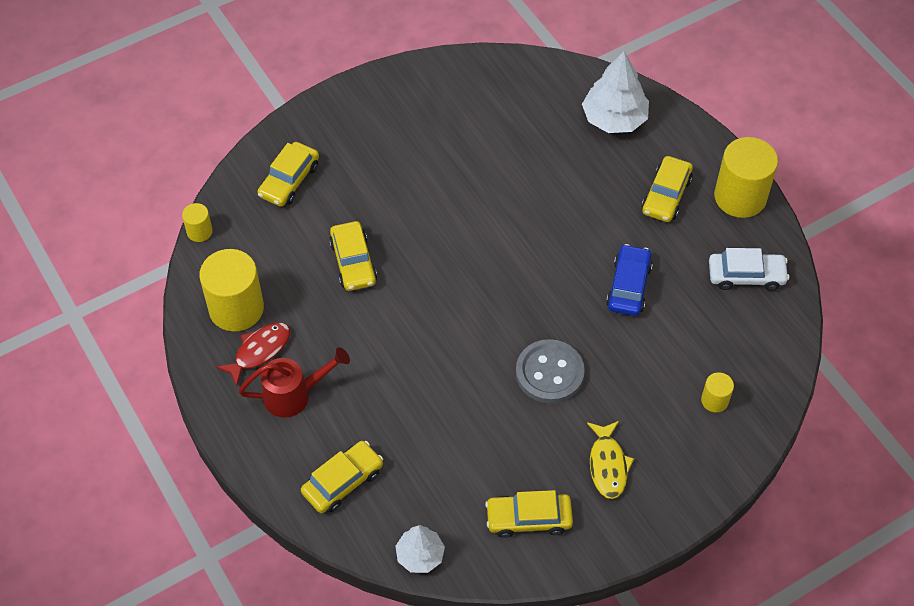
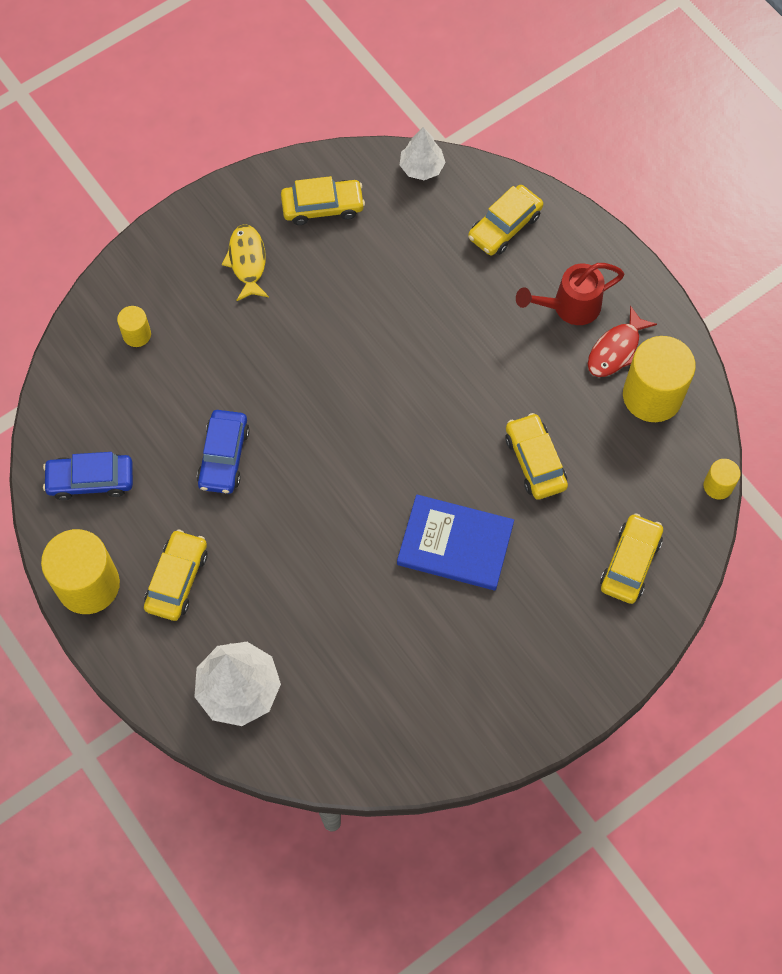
camera: 175 degrees right, 10 degrees up
grey button [516,339,585,404] -> none
white car [709,248,789,291] -> blue car [43,452,133,500]
none -> blue book [397,494,514,590]

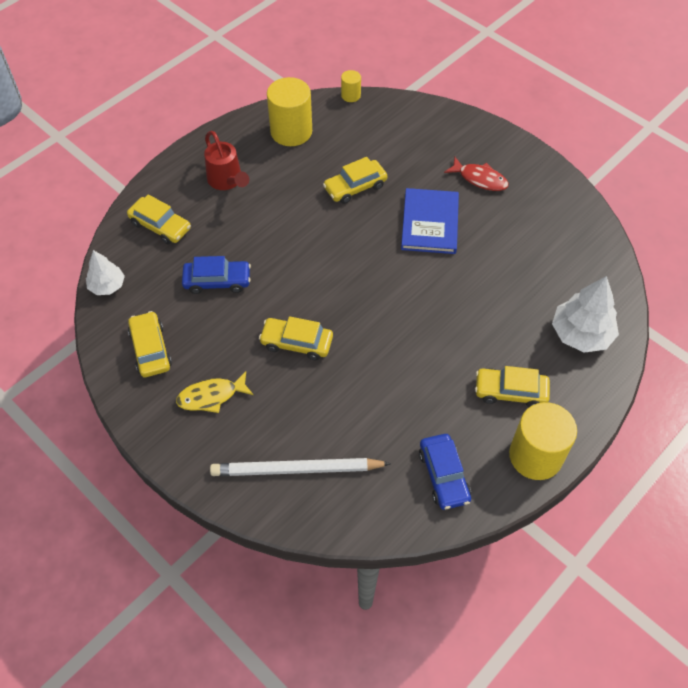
camera: 100 degrees left, 10 degrees down
yellow cylinder [117,306,151,347] -> white pencil [210,458,391,476]
blue car [197,410,249,494] -> blue car moved to [182,256,251,294]
red fish [588,306,657,377] -> red fish moved to [444,157,509,191]
yellow car [600,514,663,604] -> yellow car moved to [259,316,333,361]

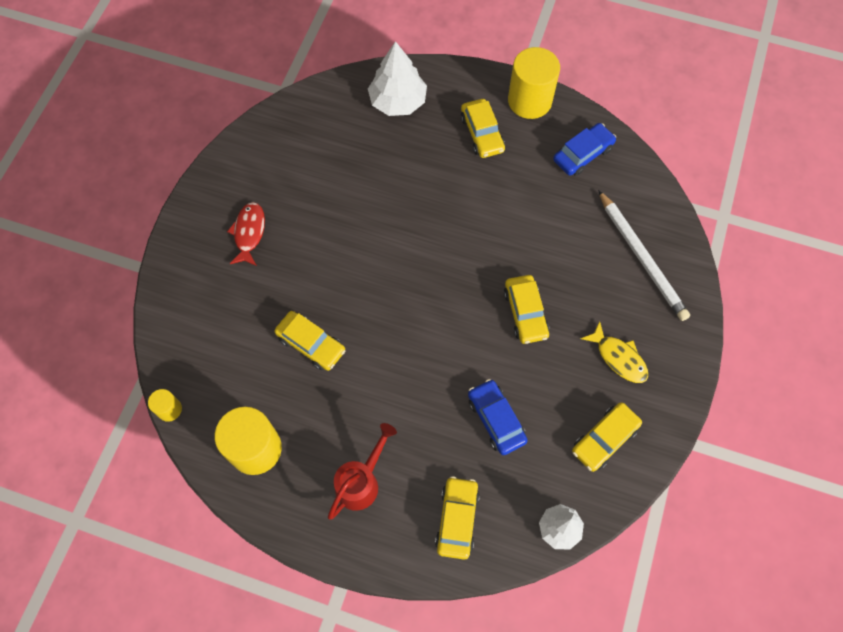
camera: 115 degrees left, 10 degrees up
blue book [401,188,459,254] -> none

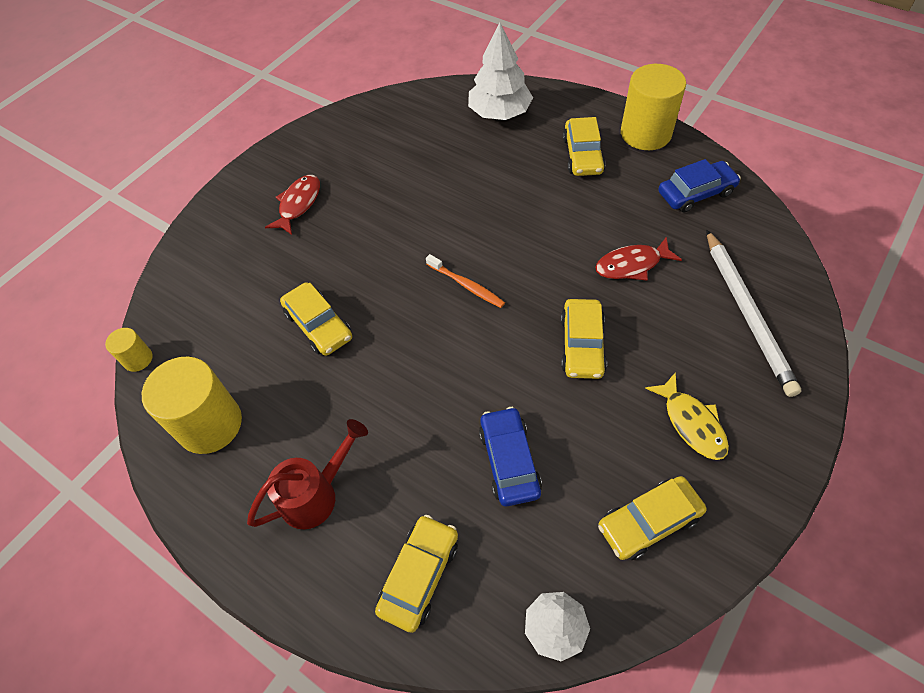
camera: 20 degrees right, 10 degrees down
none -> orange toothbrush [426,254,505,308]
none -> red fish [595,237,682,281]

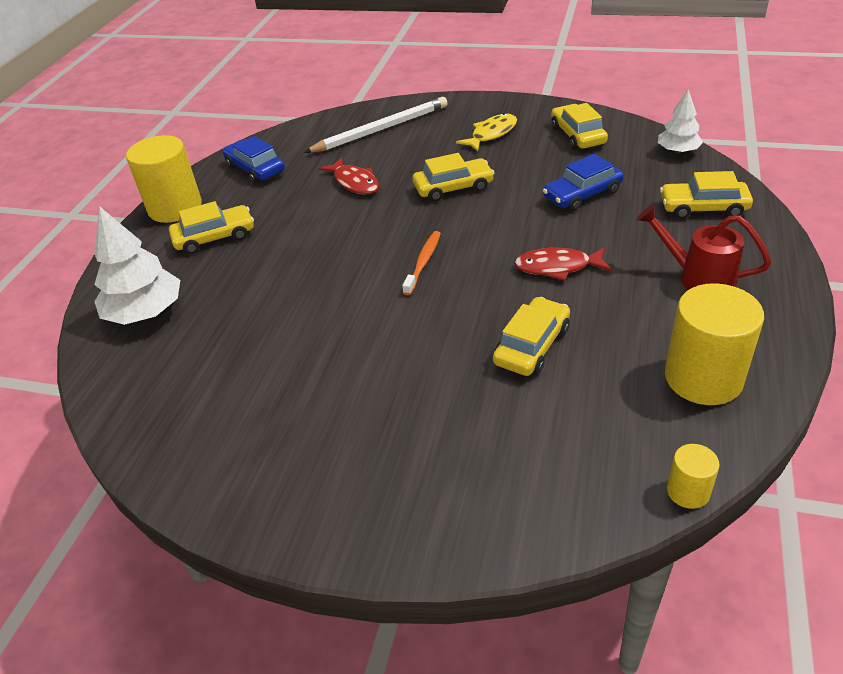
camera: 110 degrees left, 15 degrees down
red fish [265,175,320,235] -> red fish moved to [514,247,611,281]
yellow car [598,476,707,560] -> yellow car turned 150 degrees counterclockwise [551,103,608,150]

